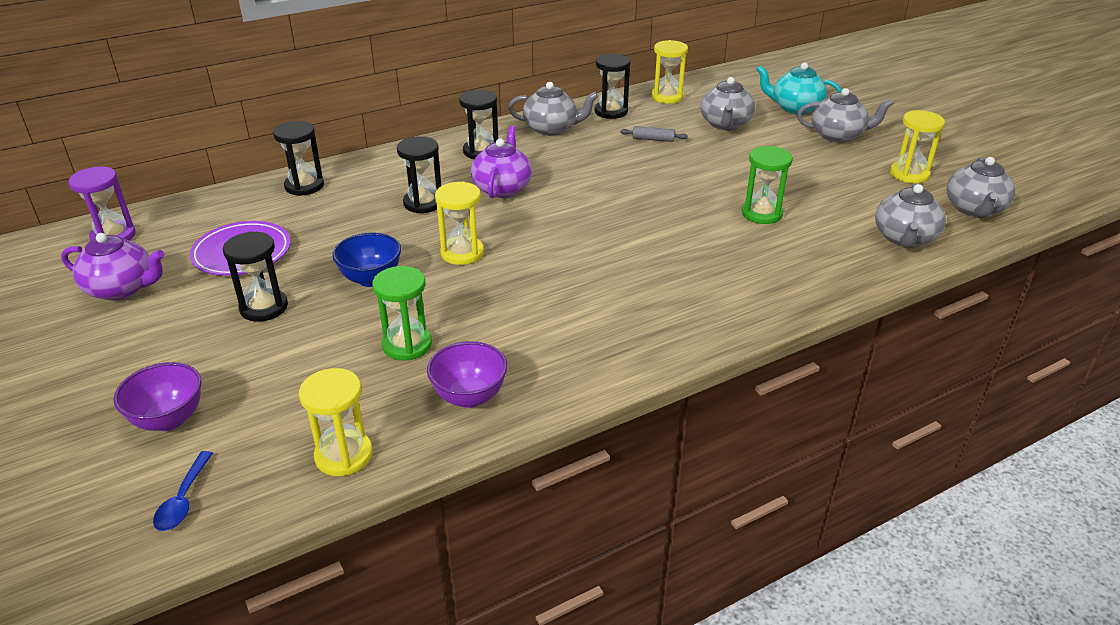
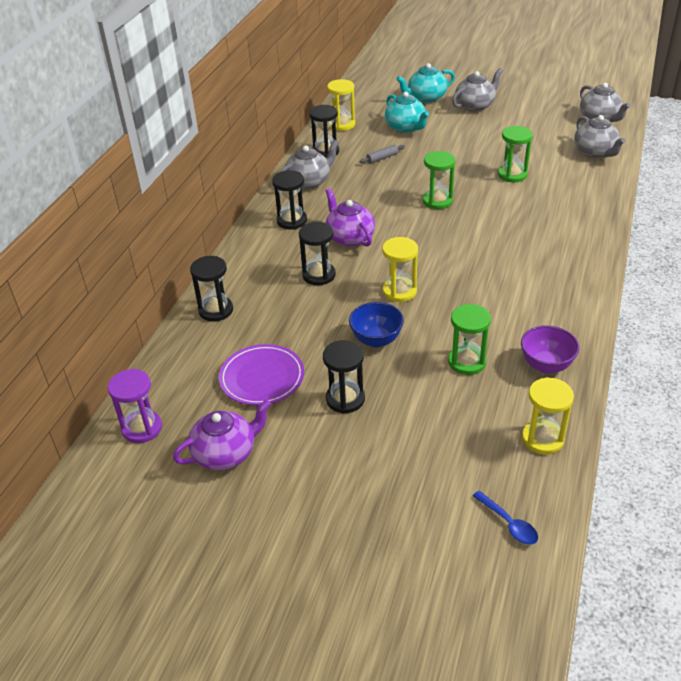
camera: 40 degrees left, 5 degrees up
purple bowl [113,362,202,431] -> none
grey teapot [700,77,755,130] -> turquoise teapot [385,92,429,133]
yellow hourglass [890,110,945,183] -> none
none -> green hourglass [423,151,455,209]

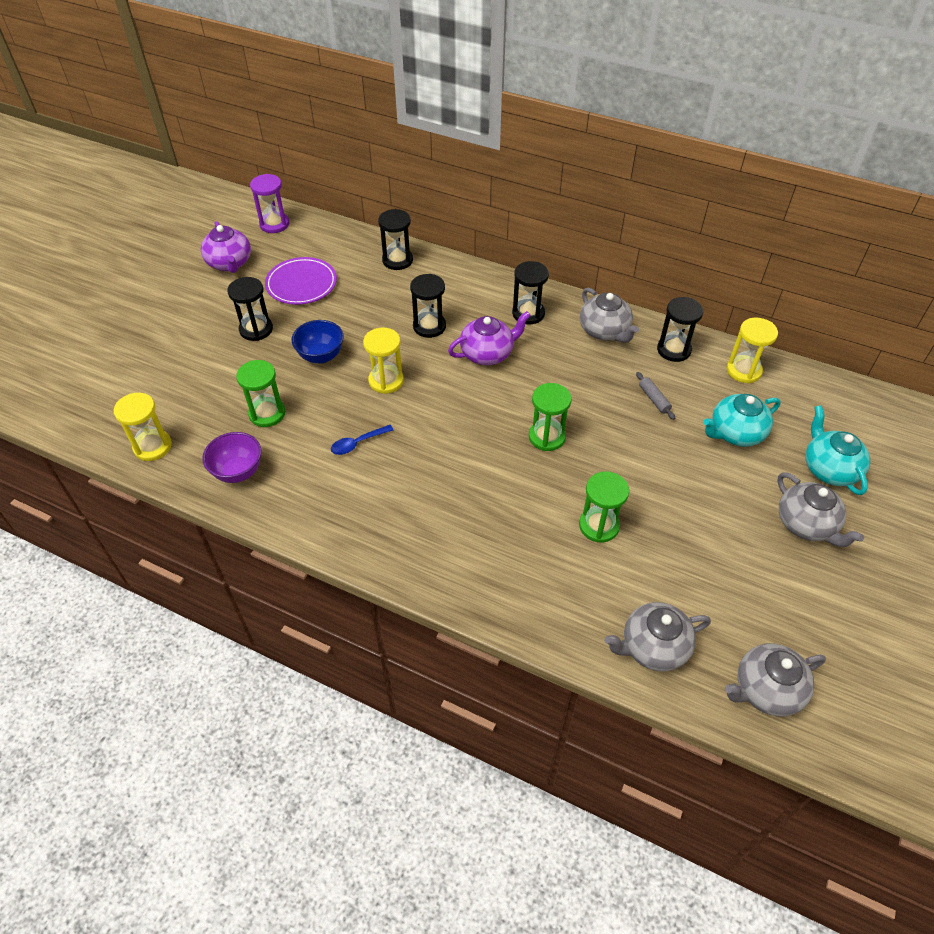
camera: 95 degrees right, 10 degrees up
blue spoon [473,491,538,545] -> blue spoon moved to [331,425,393,455]

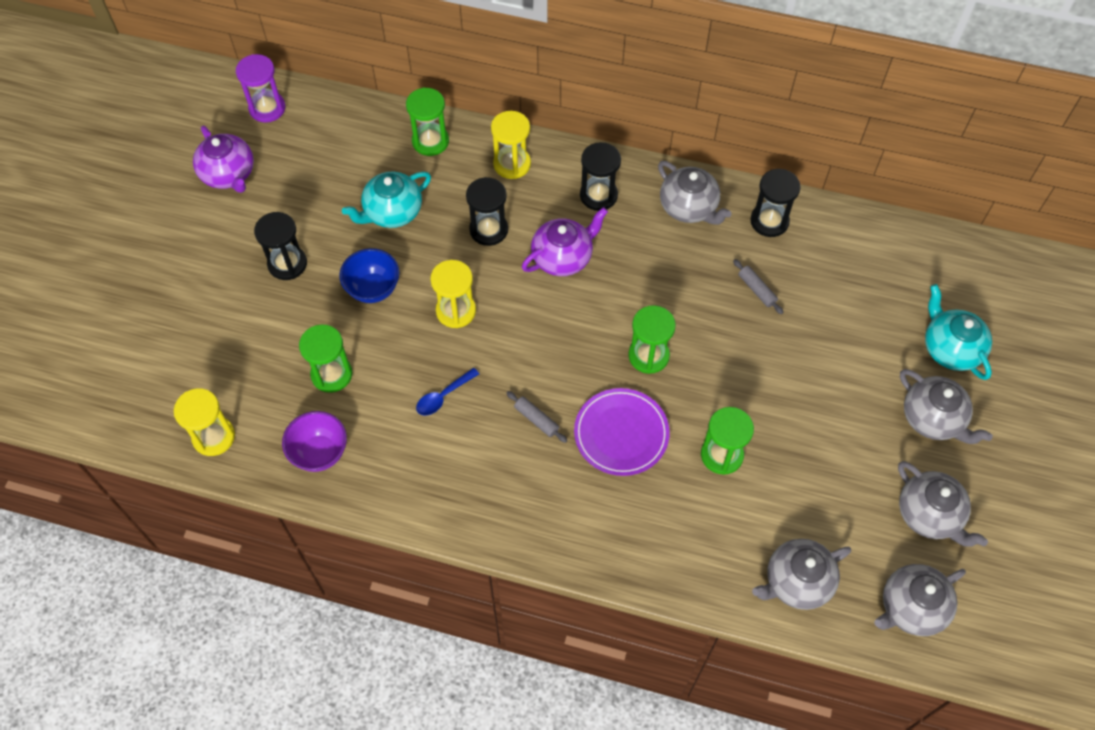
camera: 10 degrees left, 10 degrees up
purple plate [265,257,337,305] -> purple plate moved to [574,388,670,476]
black hourglass [378,209,413,270] -> green hourglass [406,88,449,156]
turquoise teapot [703,394,781,447] -> turquoise teapot moved to [342,172,431,228]
yellow hourglass [727,317,778,383] -> yellow hourglass moved to [491,111,531,179]
none -> grey rolling pin [506,391,567,443]
none -> grey teapot [898,461,988,547]

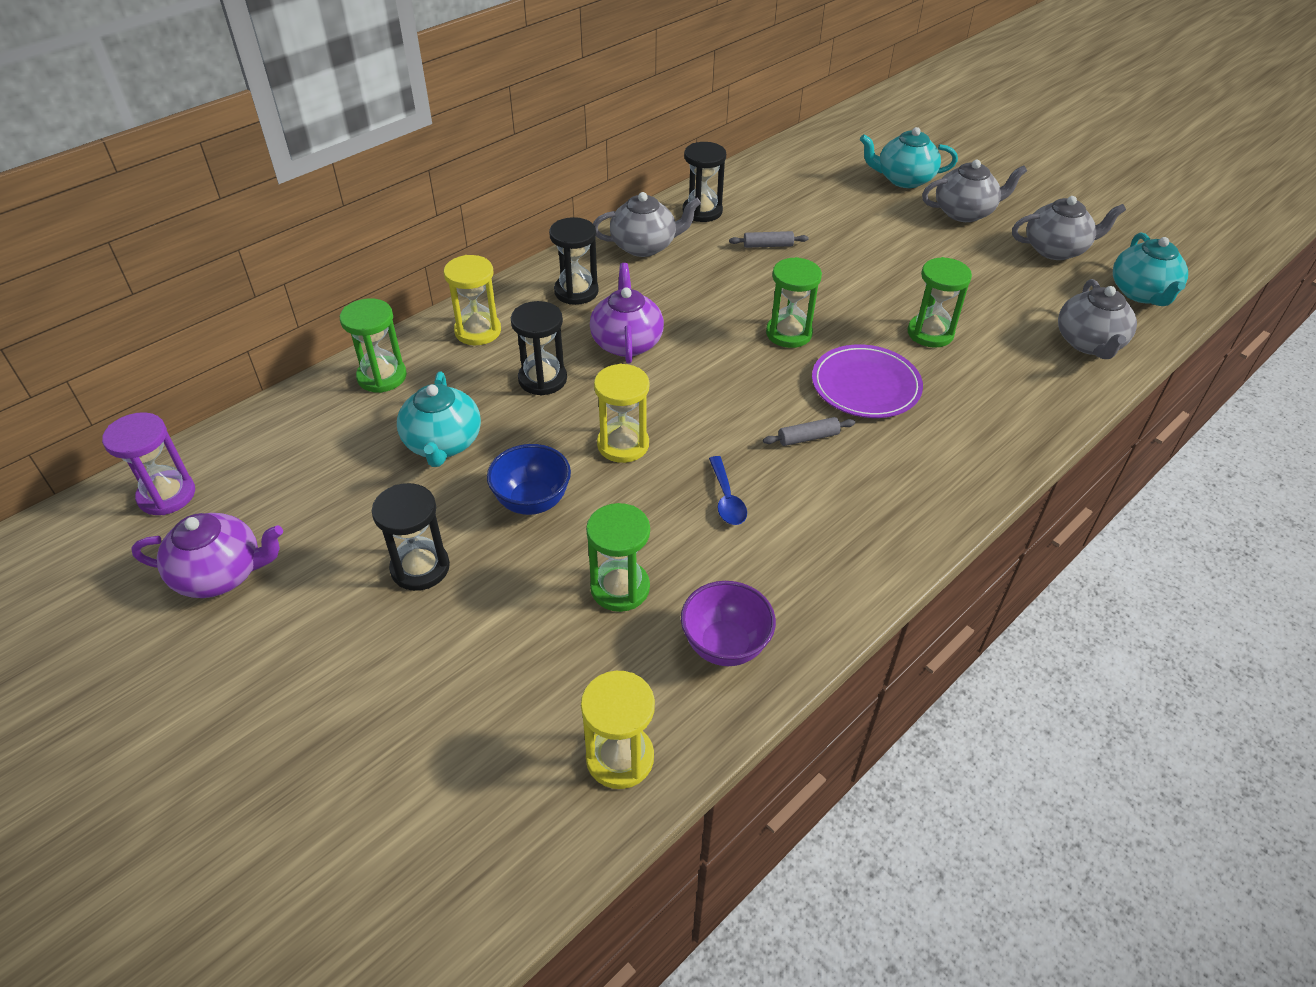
camera: 60 degrees left, 15 degrees down
grey teapot [874,564,966,636] -> turquoise teapot [1113,233,1188,306]

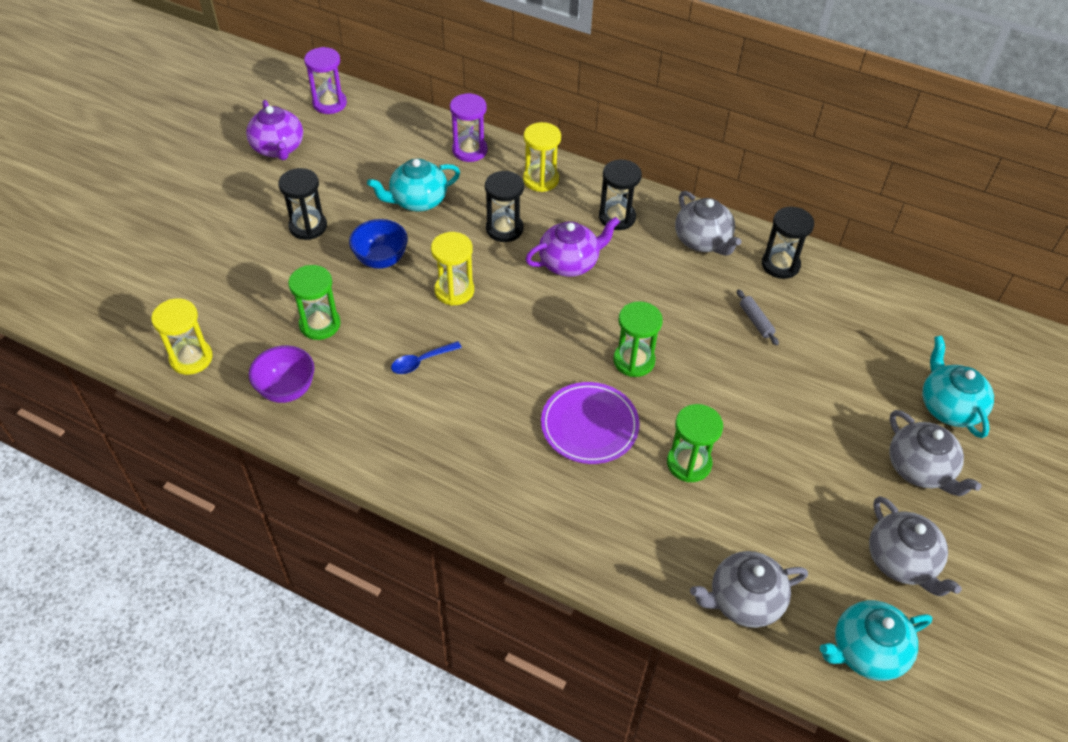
camera: 70 degrees right, 5 degrees up
green hourglass [340,298,407,393] -> purple hourglass [450,93,488,162]
grey rolling pin [763,417,855,446] -> none

